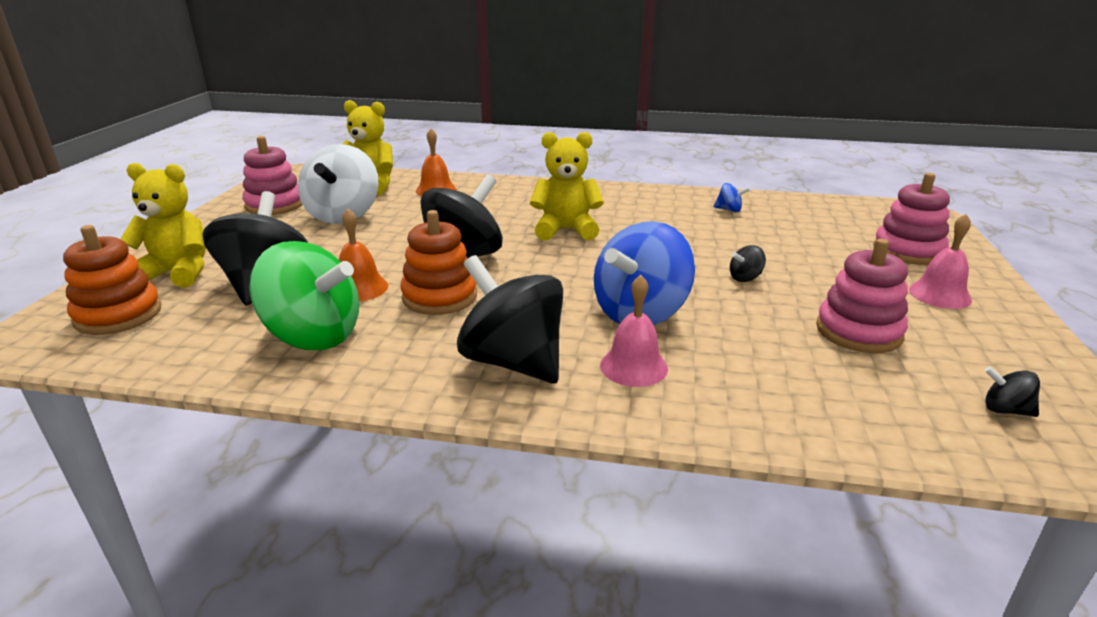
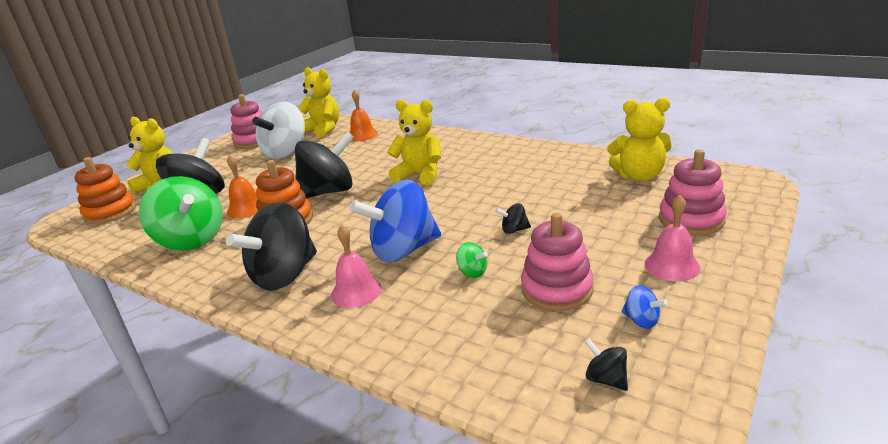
camera: 25 degrees right, 0 degrees up
black spinning top [457,255,563,384] -> black spinning top turned 120 degrees counterclockwise [226,202,317,291]
blue spinning top [713,183,750,212] -> blue spinning top moved to [621,285,668,329]
none -> green spinning top [456,242,488,278]
none -> yellow teddy bear [607,98,672,182]

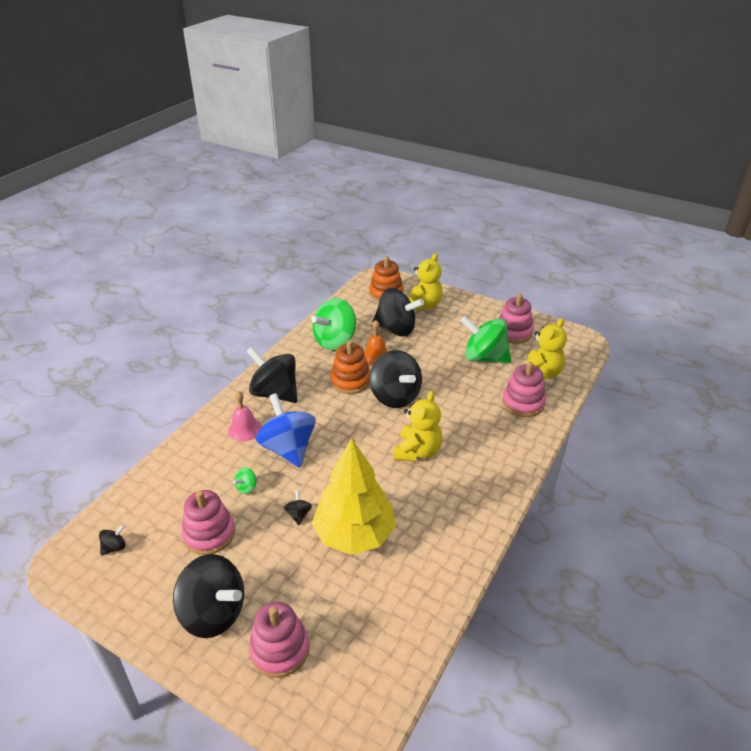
camera: 85 degrees right, 10 degrees up
white spinning top [252,102,305,159] -> green spinning top [460,316,511,364]
orange bell [350,89,378,141] -> pink stacking toy [502,362,546,417]
yellow teddy bear [607,98,672,182] -> none
blue spinning top [621,285,668,329] -> none
pink bell [645,195,701,281] -> black spinning top [173,554,244,638]
none -> yellow tree [312,438,396,554]

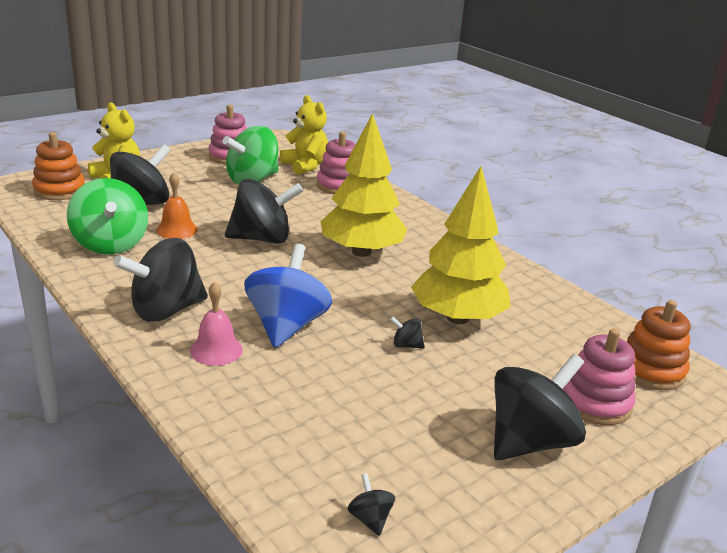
camera: 70 degrees left, 10 degrees down
pink stacking toy [182,490,235,555] -> none
green spinning top [233,467,257,494] -> none
blue spinning top [256,393,316,468] -> blue spinning top turned 105 degrees clockwise [244,244,332,348]
orange stacking toy [330,340,370,394] -> orange stacking toy moved to [627,300,691,391]
yellow teddy bear [394,391,442,462] -> yellow tree [321,113,407,257]

